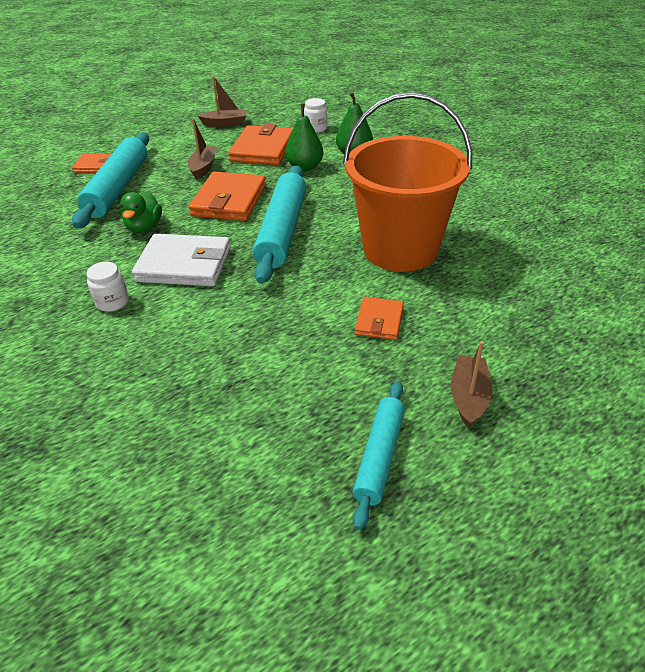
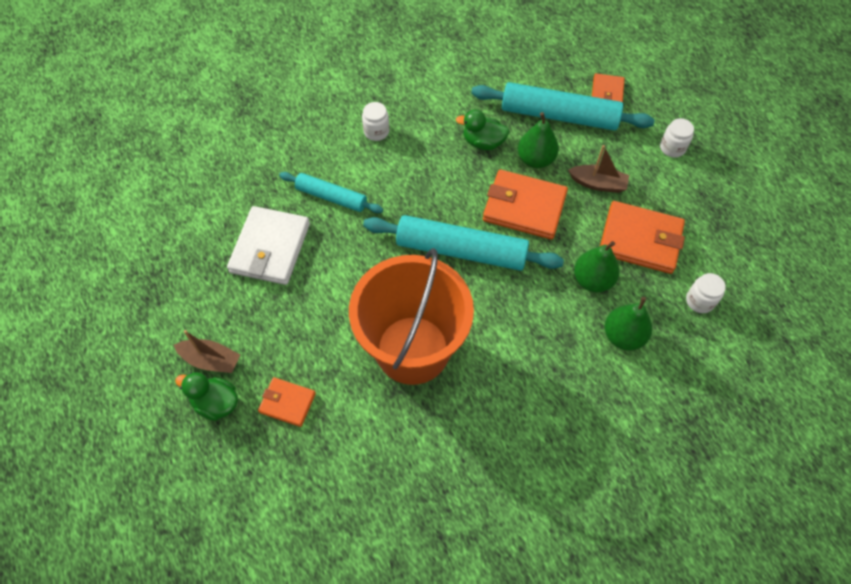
camera: 95 degrees right, 20 degrees up
white wallet [132,234,231,286] -> white wallet moved to [227,206,310,285]
brown boat [197,76,247,127] -> none
turquoise rolling pin [353,381,405,530] -> turquoise rolling pin moved to [279,172,383,213]
orange wallet [355,297,404,340] -> orange wallet moved to [258,377,316,427]
none -> green duck [175,372,238,421]
none -> green pear [518,112,559,168]
none -> white jar [660,118,694,158]

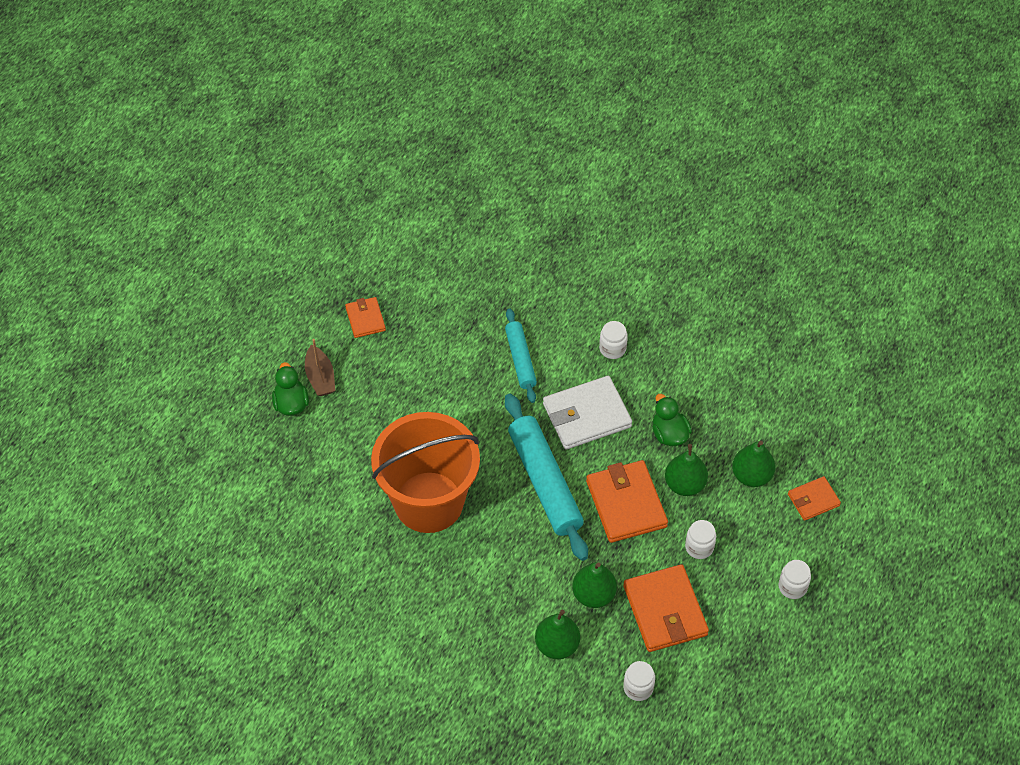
camera: 55 degrees right, 5 degrees down
white wallet [227,206,310,285] -> white wallet moved to [543,376,632,450]
orange wallet [258,377,316,427] -> orange wallet moved to [345,297,386,338]
turquoise rolling pin [471,82,655,131] -> green pear [732,441,775,487]
brown boat [568,145,629,193] -> white jar [685,520,716,559]

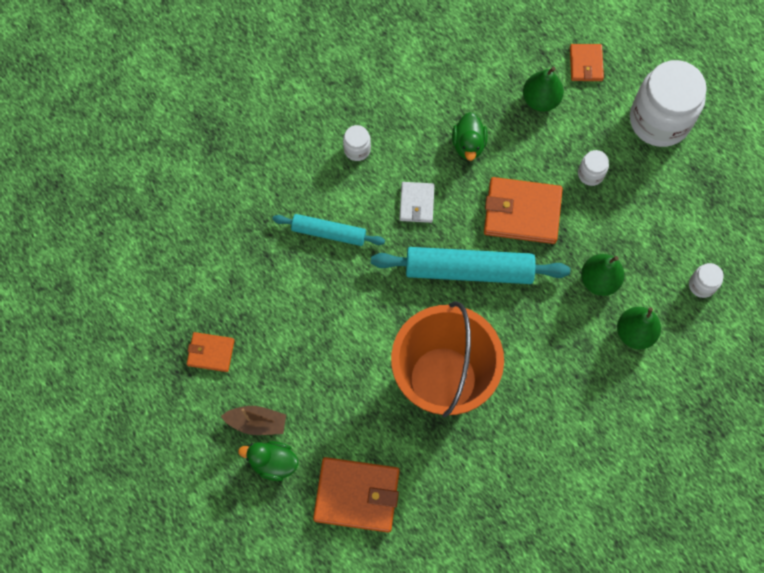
camera: 65 degrees left, 15 degrees up
white wallet [543,376,632,450] -> white wallet [399,182,435,223], size x0.56
orange wallet [623,564,709,652] -> orange wallet moved to [313,457,400,533]
green duck [652,394,692,446] -> green duck turned 90 degrees counterclockwise [452,112,488,161]
green pear [665,444,708,496] -> none
white jar [779,560,811,599] -> white jar [630,60,707,147], size x2.34

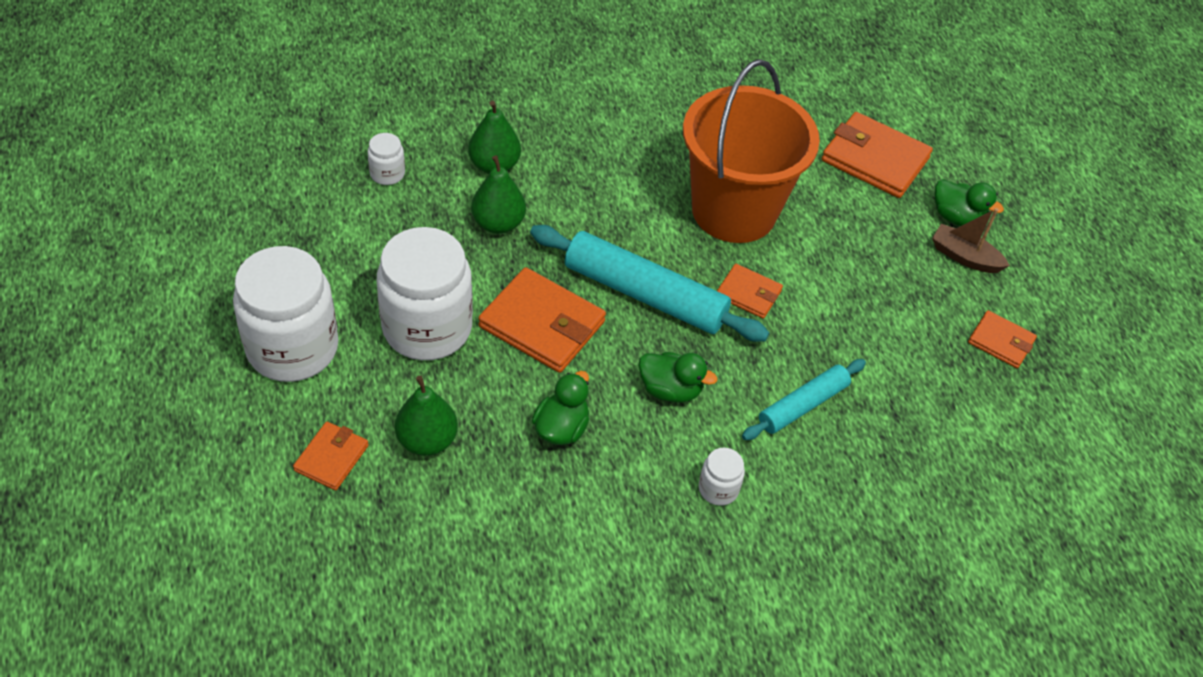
camera: 160 degrees left, 20 degrees down
turquoise rolling pin [272,214,385,246] -> turquoise rolling pin turned 75 degrees counterclockwise [742,359,866,440]
white wallet [399,182,435,223] -> green duck [638,352,717,403]
white jar [578,150,609,186] -> white jar [377,227,473,360], size x2.34
none -> orange wallet [717,264,783,319]

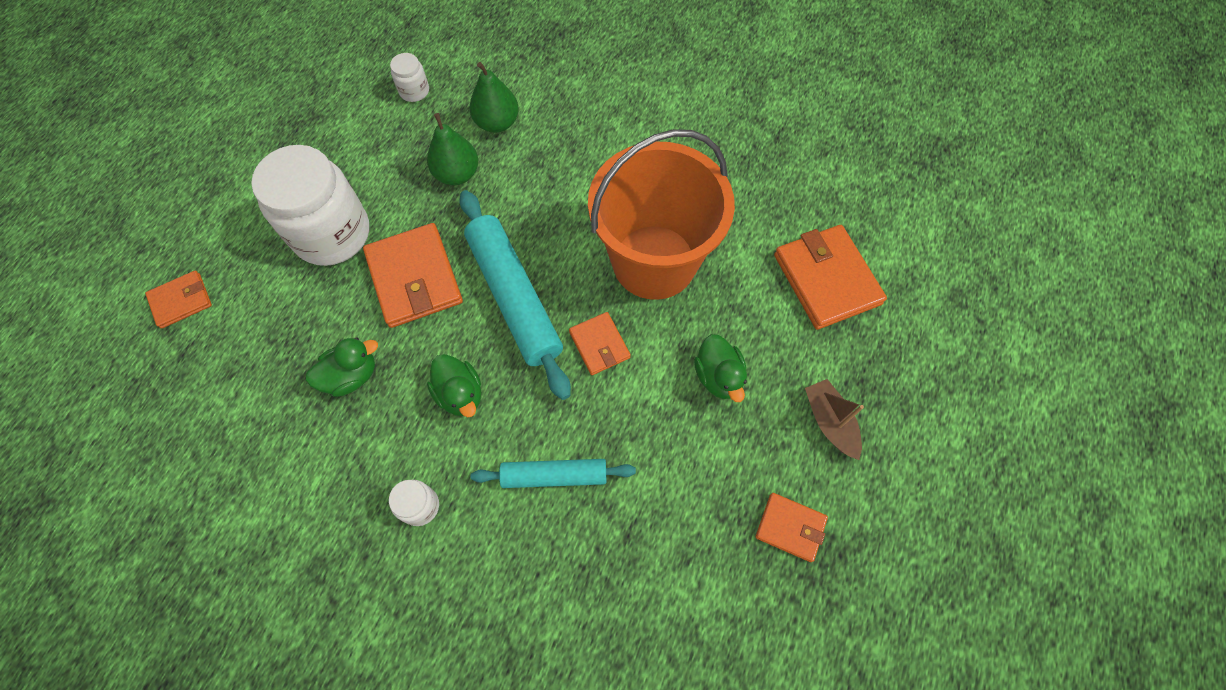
camera: 40 degrees right, 15 degrees up
white jar [233,246,339,382] -> none
green pear [395,376,458,456] -> none
green duck [935,179,1004,226] -> green duck moved to [694,334,747,402]
orange wallet [968,310,1037,368] -> orange wallet turned 45 degrees counterclockwise [755,493,828,562]

